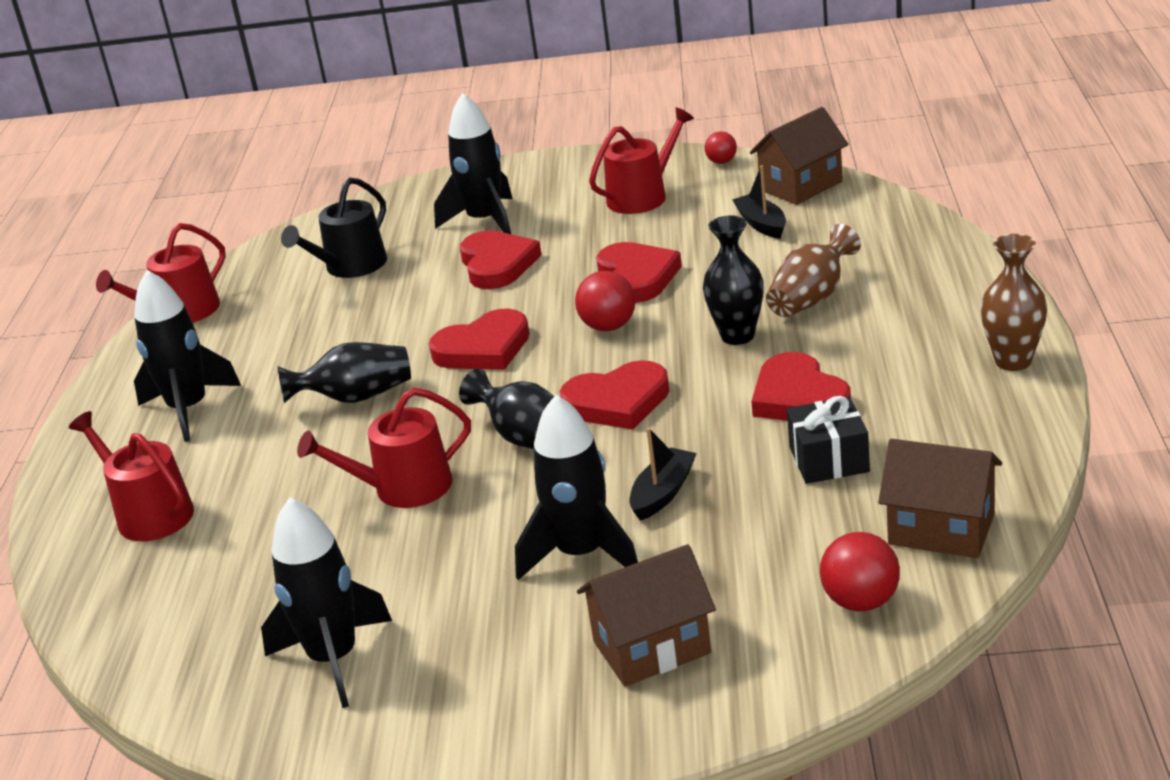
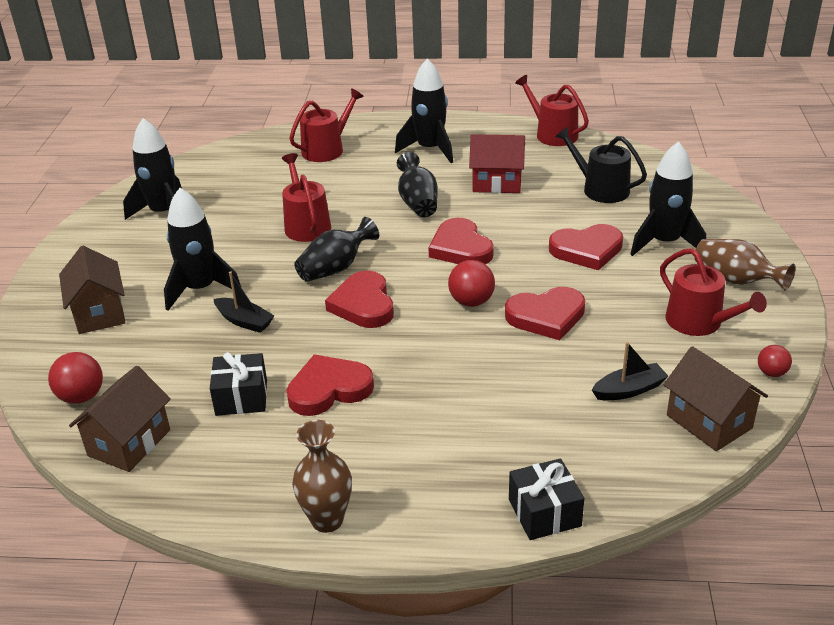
camera: 90 degrees right, 5 degrees up
black vase [703,215,764,345] -> none
brown vase [766,224,861,317] -> brown vase moved to [695,239,796,291]
none -> red house [469,134,525,193]
none -> black gift [509,458,584,540]

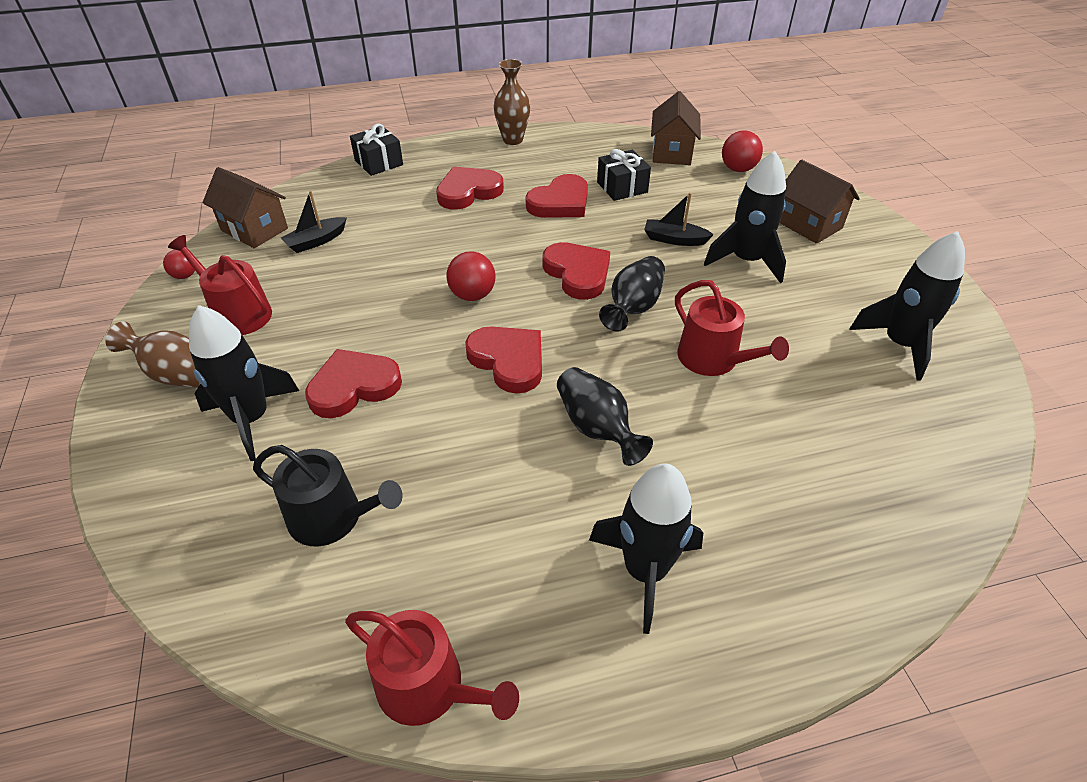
camera: 160 degrees right, 10 degrees up
red watering can [289,88,364,162] -> none
red house [469,134,525,193] -> none
red heart [505,287,585,340] -> red heart moved to [436,167,504,210]

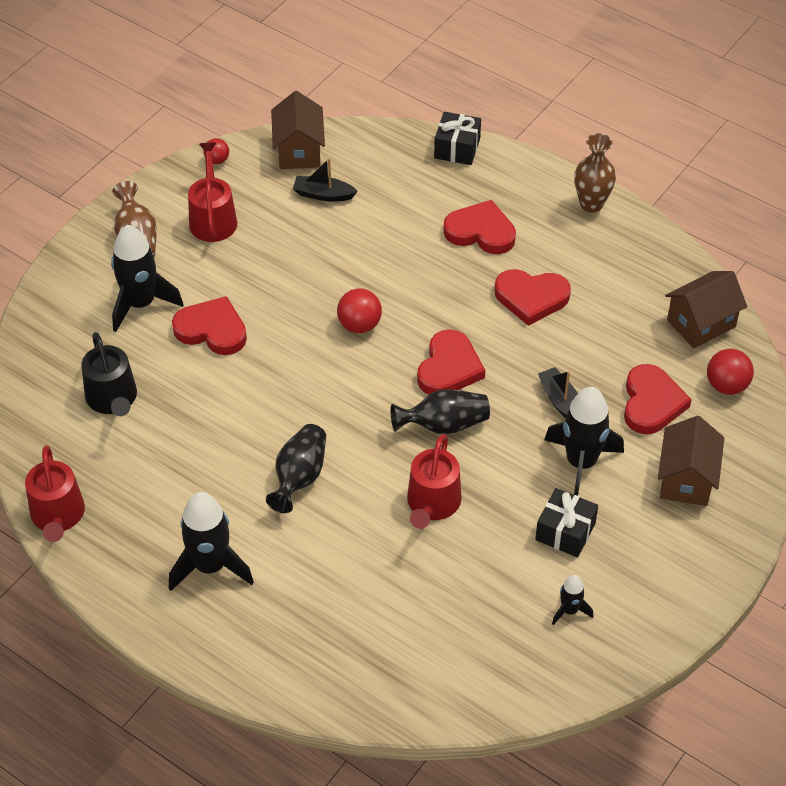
camera: 50 degrees right, 5 degrees up
red heart [465,326,542,394] -> red heart moved to [624,364,692,434]
black gift [597,149,651,201] -> black gift moved to [535,488,598,557]
black rocket [849,231,965,381] -> black rocket [552,575,594,625], size x0.50

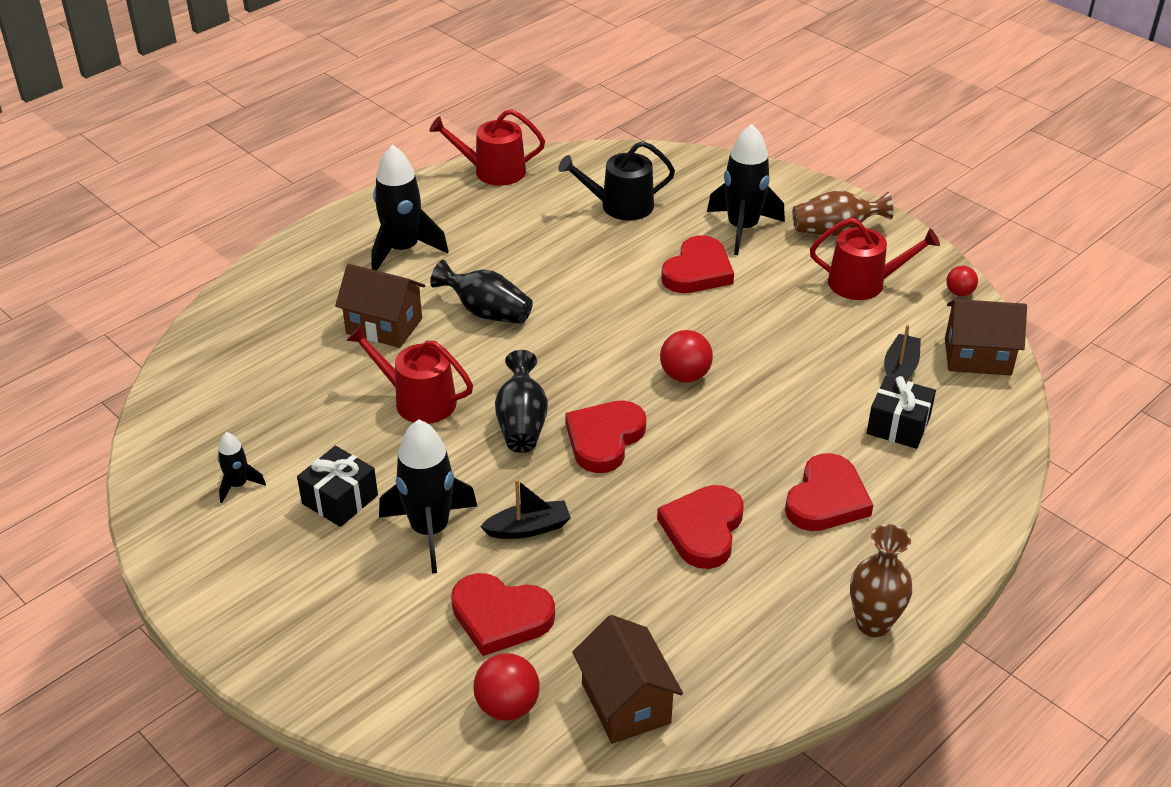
camera: 100 degrees right, 10 degrees down
red heart [417,329,485,395] -> red heart turned 90 degrees clockwise [565,400,646,473]
black gift [434,112,481,165] -> black gift moved to [867,376,936,449]
brown house [658,416,724,506] -> brown house moved to [335,264,426,348]

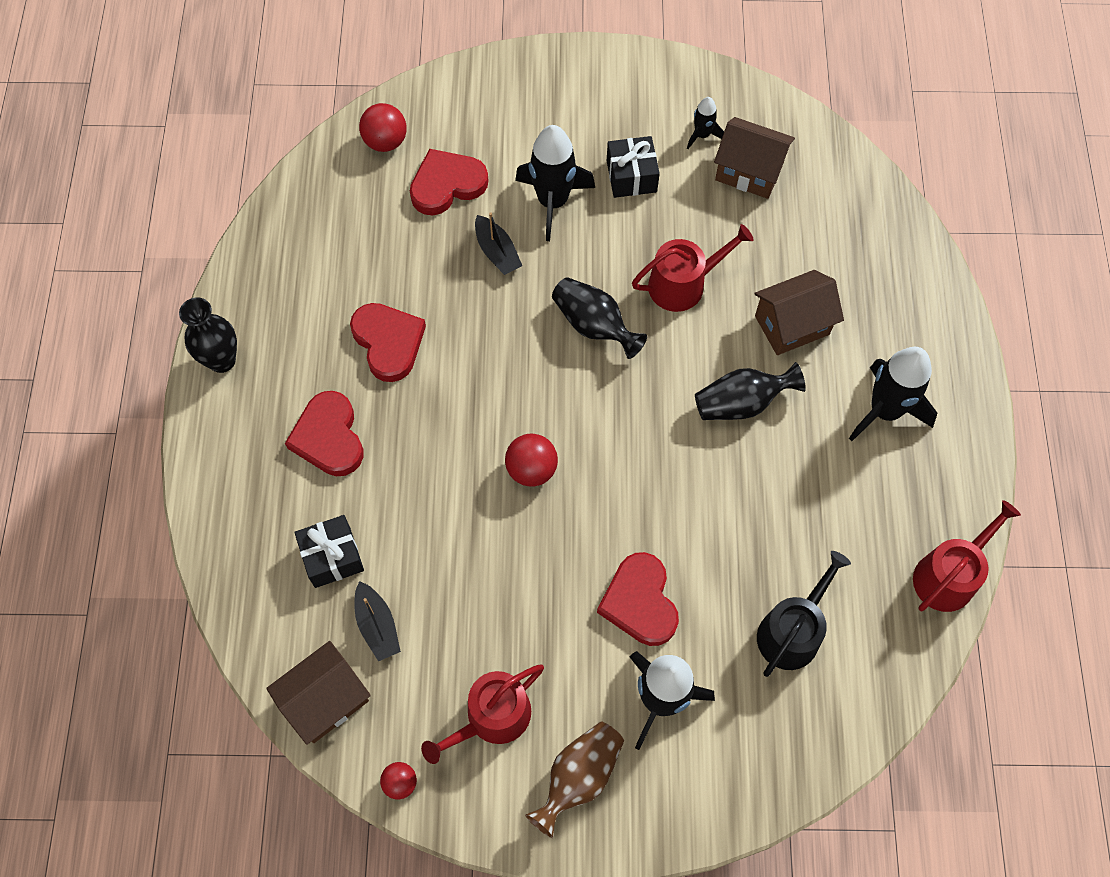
camera: 135 degrees right, 25 degrees up
black boat [480,479,571,539] -> black boat turned 60 degrees counterclockwise [475,212,522,275]
red heart [565,400,646,473] -> none
brown house [572,615,683,744] -> brown house moved to [714,117,795,199]
brown vase [850,524,913,637] -> black vase [179,297,237,373]

